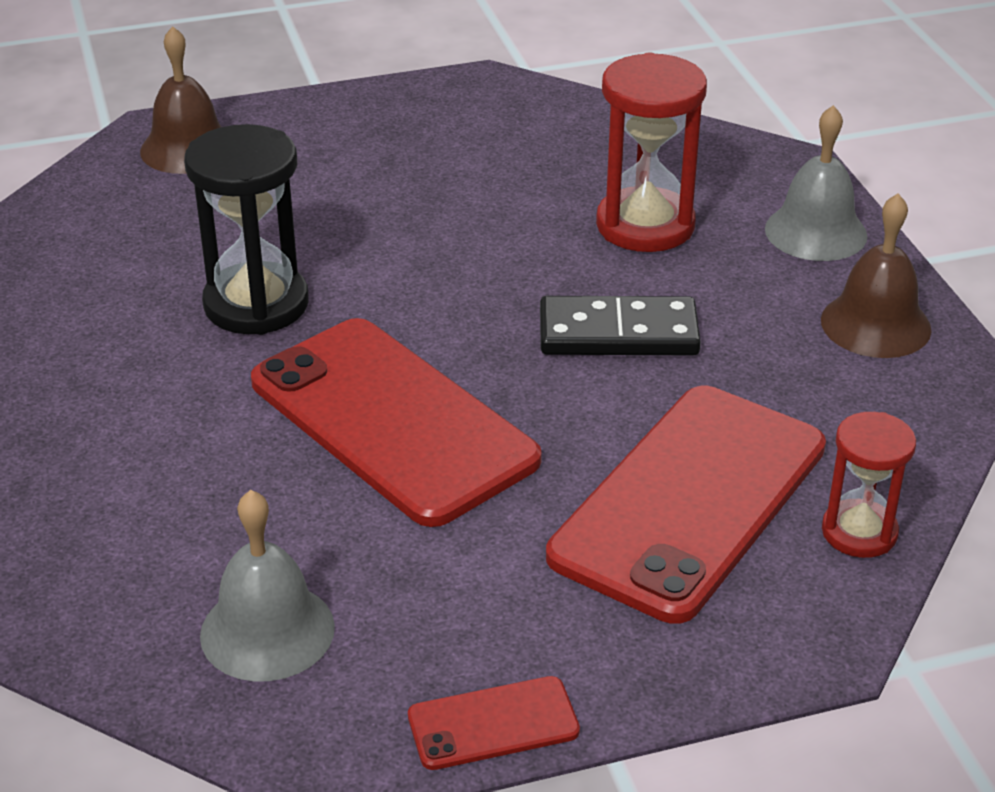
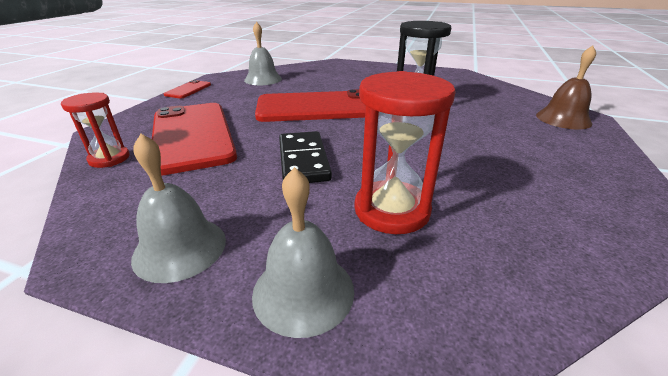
camera: 125 degrees right, 5 degrees down
black domino [540,296,701,355] -> black domino turned 45 degrees counterclockwise [279,131,332,183]
brown bell [821,193,932,358] -> grey bell [131,134,226,283]

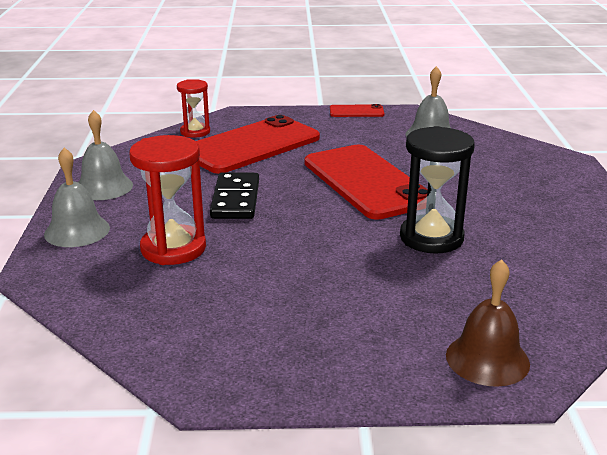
camera: 70 degrees right, 5 degrees down
black domino [279,131,332,183] -> black domino turned 60 degrees counterclockwise [210,173,259,219]

